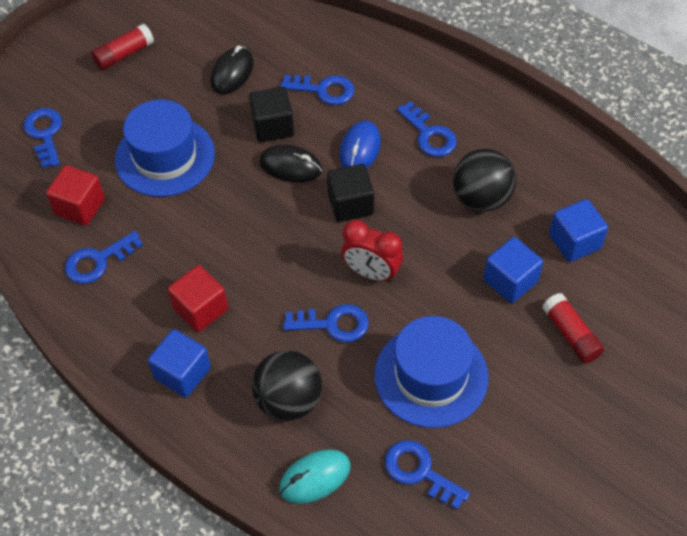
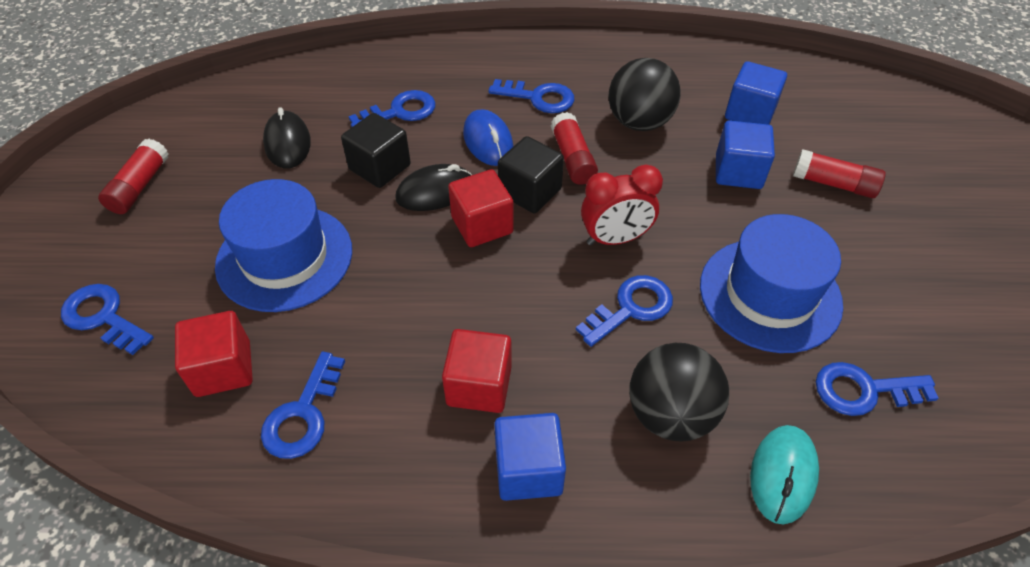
camera: 40 degrees left, 5 degrees down
none -> red cube [448,169,513,247]
none -> red glue stick [551,112,598,185]

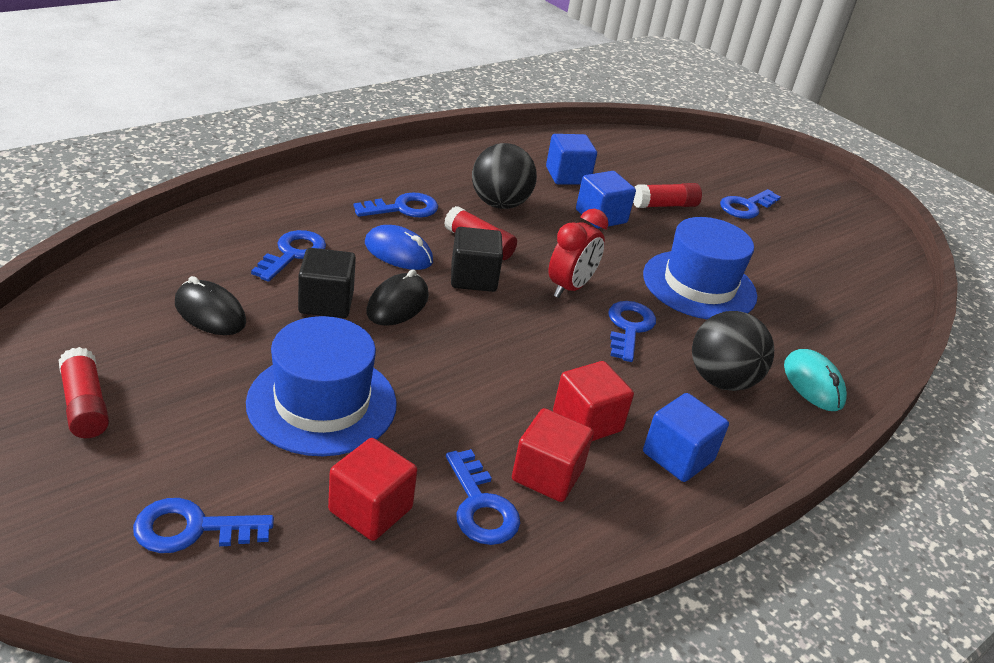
camera: 45 degrees left, 15 degrees down
red cube [448,169,513,247] -> red cube moved to [512,408,594,502]
blue key [816,362,939,416] -> blue key moved to [720,189,781,219]

